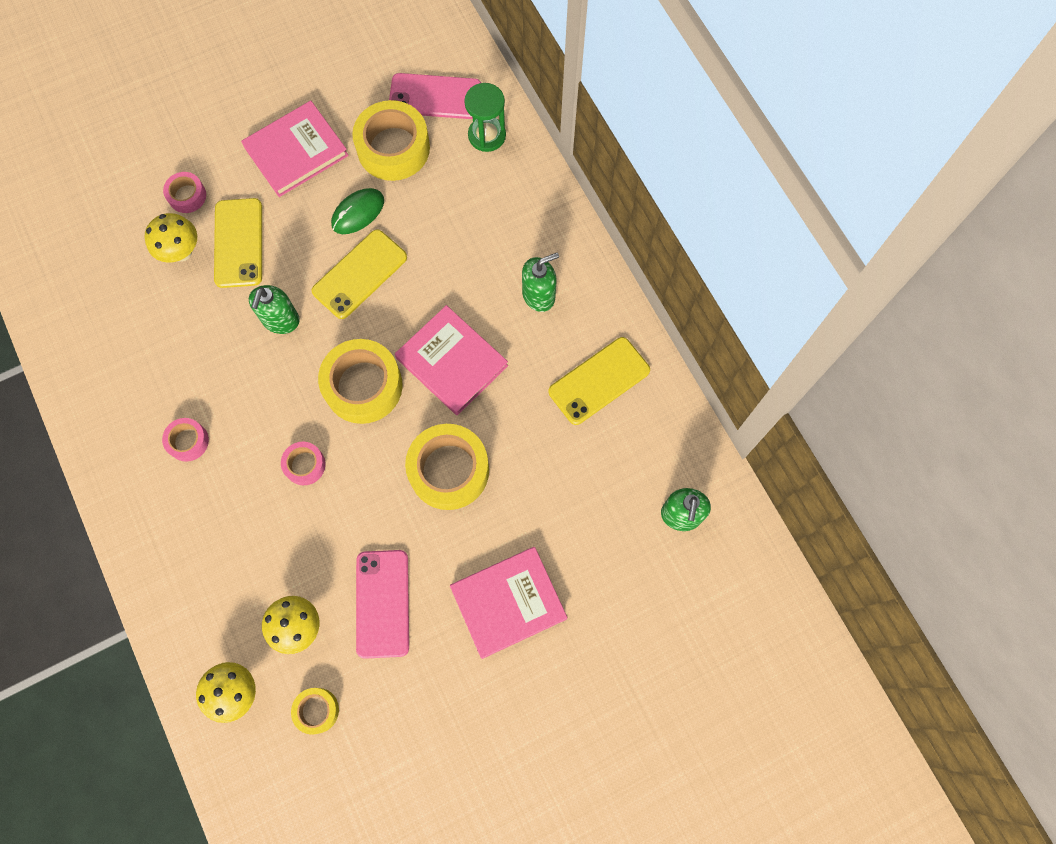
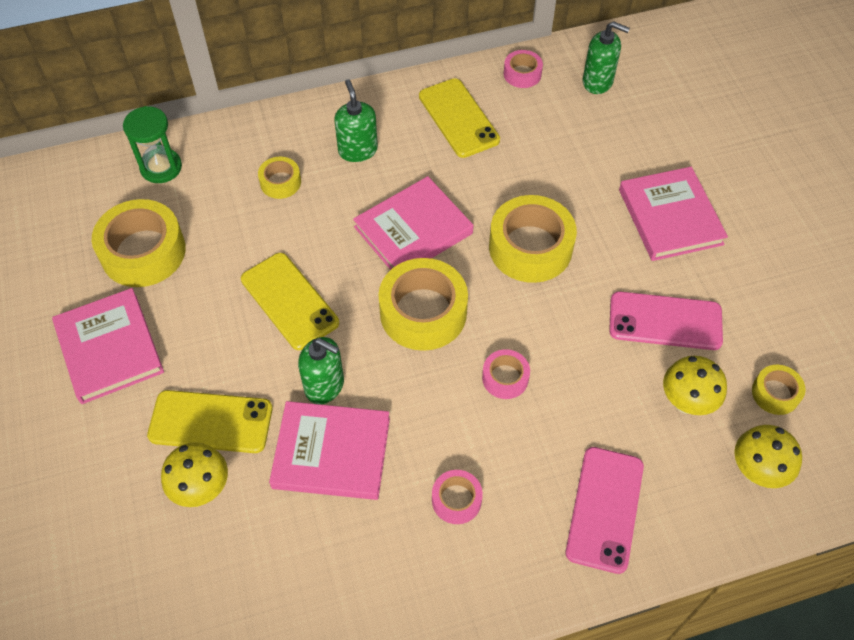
camera: 80 degrees left, 15 degrees down
pink tape [163,172,206,213] -> pink tape moved to [504,50,543,88]
green mouse [331,188,384,234] -> none
pink phone [389,73,481,119] -> pink phone moved to [566,447,644,574]
none -> yellow tape [258,157,301,199]
none -> pink book [269,401,390,500]

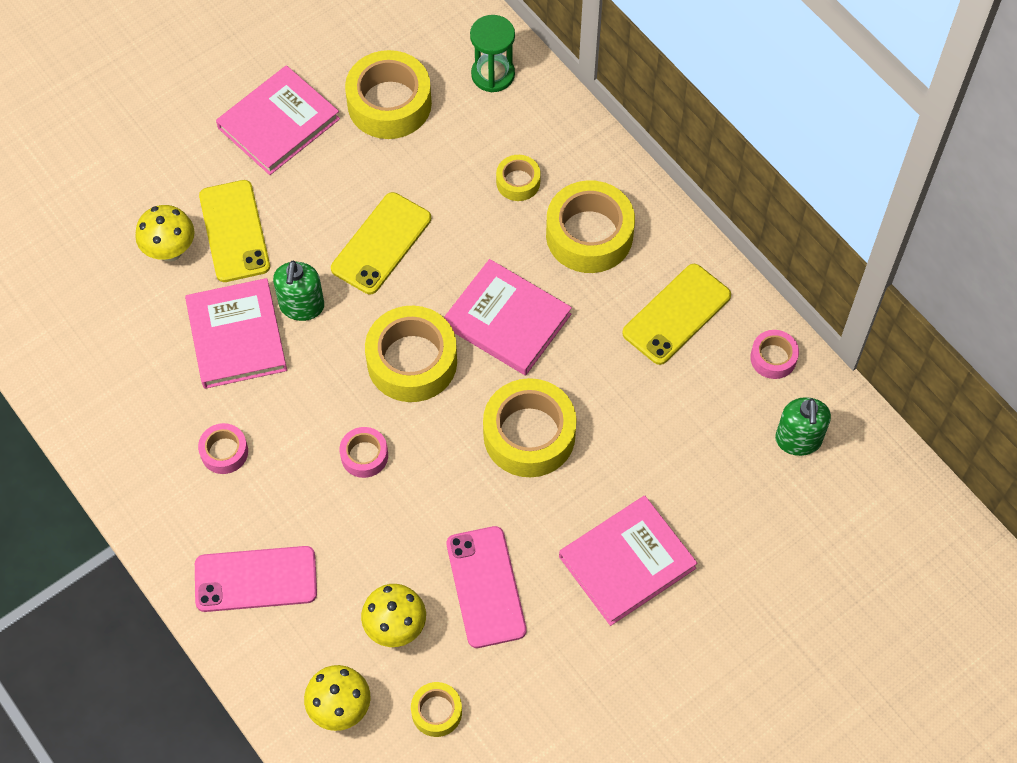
camera: 70 degrees right, 5 degrees up
green soap dispenser [334,79,378,162] -> yellow tape [546,180,635,273]

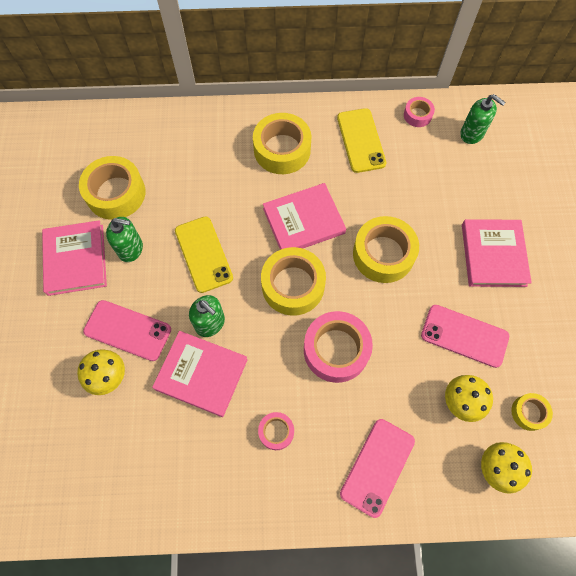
camera: 55 degrees left, 5 degrees up
yellow phone [199,180,270,282] -> pink phone [83,300,171,361]
pink tape [340,427,388,478] -> pink tape [304,311,373,383], size x1.95
green hourglass [470,15,515,92] -> none
yellow tape [496,155,541,201] -> none
none -> green soap dispenser [106,217,143,262]

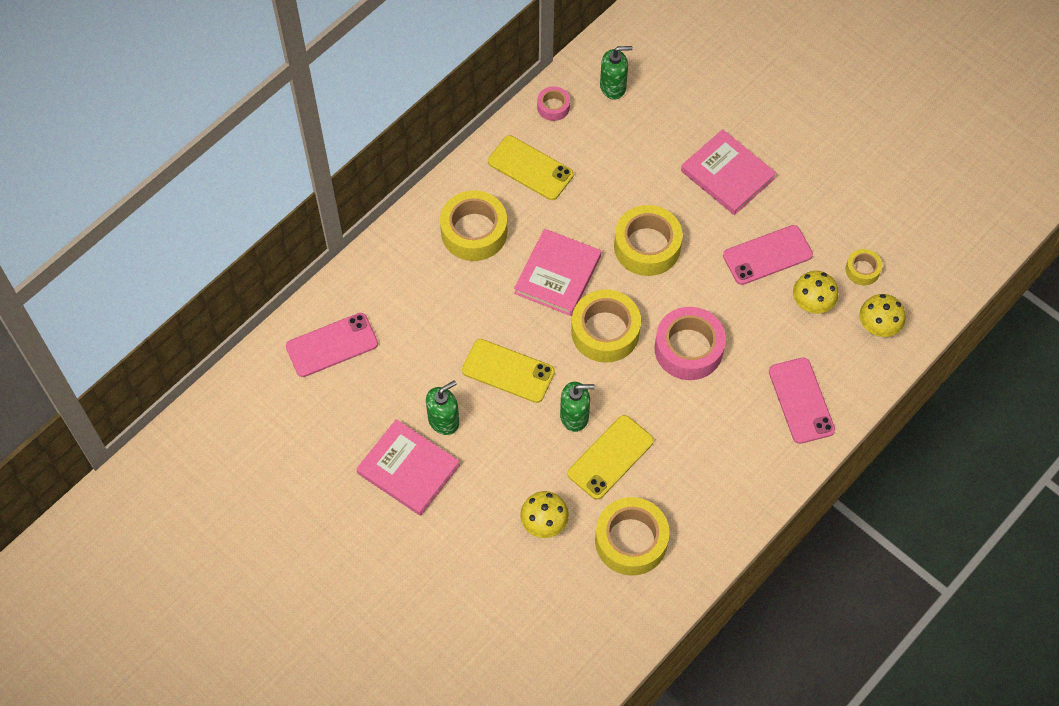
camera: 45 degrees left, 5 degrees down
yellow tape [79,156,145,220] -> yellow tape moved to [595,497,670,576]
pink phone [83,300,171,361] -> pink phone moved to [286,313,378,377]
pink book [152,331,248,417] -> yellow phone [568,415,654,500]
pink tape [258,412,294,450] -> none

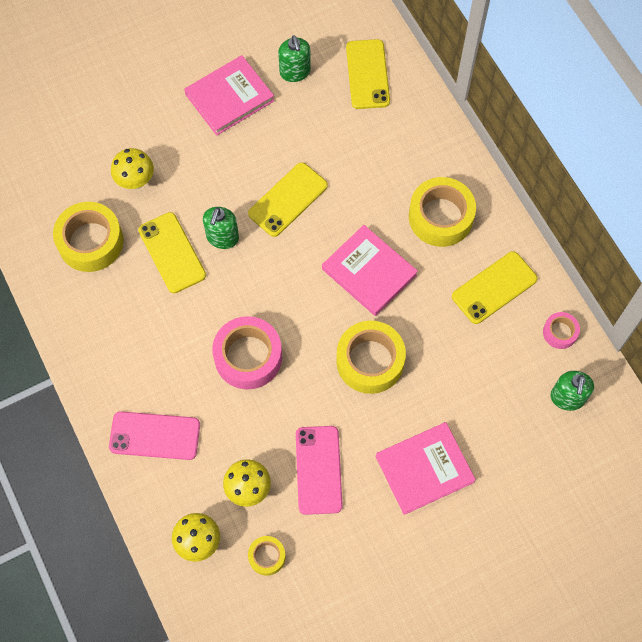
camera: 110 degrees right, 5 degrees up
pink phone [286,313,378,377] -> yellow phone [346,39,390,109]
green soap dispenser [426,380,459,435] -> green soap dispenser moved to [278,35,311,82]
yellow tape [571,289,641,363] -> none

